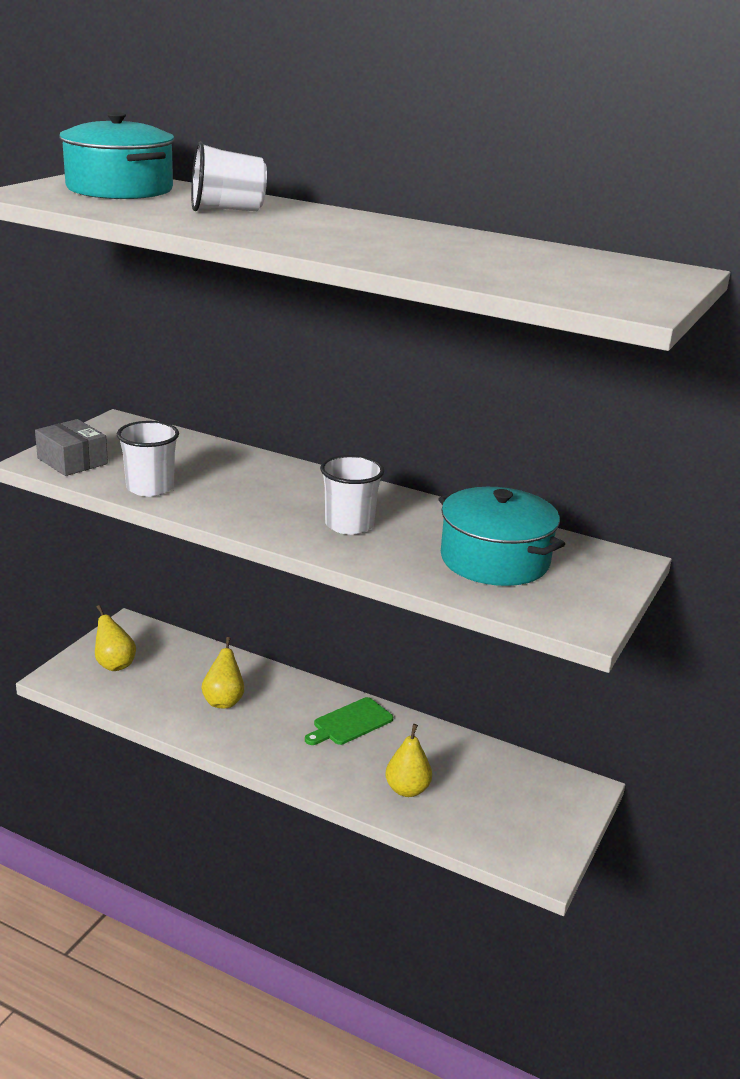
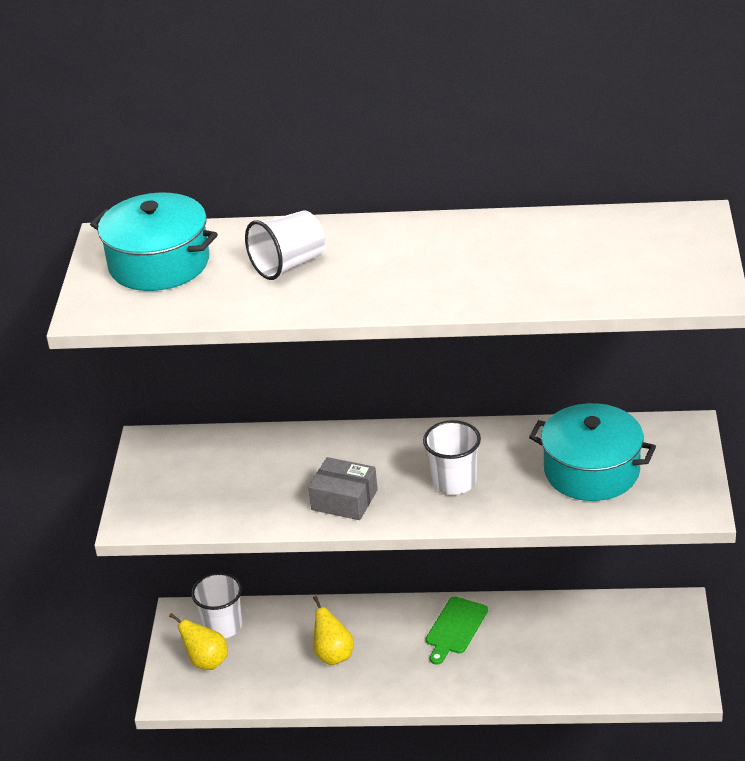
camera: 20 degrees left, 10 degrees up
grey box [35,419,108,476] -> grey box moved to [308,457,378,520]
white cup [117,421,179,497] -> white cup moved to [191,573,242,638]
yellow pear [385,724,432,797] -> none

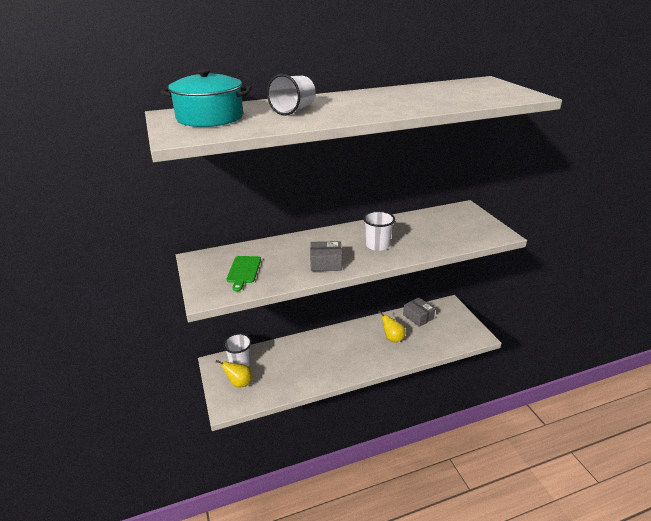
camera: 25 degrees left, 5 degrees down
yellow pear [313,596,354,665] -> yellow pear moved to [379,311,405,343]
green cutting board [426,597,488,664] -> green cutting board moved to [226,256,261,291]
turquoise pot [529,403,656,501] -> none
none -> grey box [403,297,435,327]

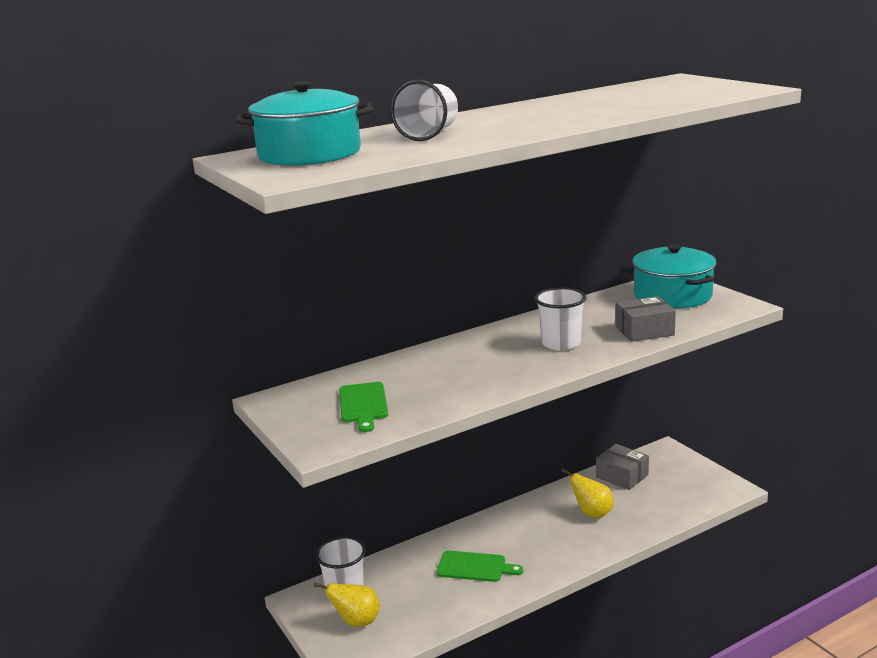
camera: 10 degrees left, 10 degrees down
grey box [310,241,342,271] -> grey box moved to [615,296,676,342]
none -> green cutting board [436,551,523,582]
none -> turquoise pot [632,244,716,309]

